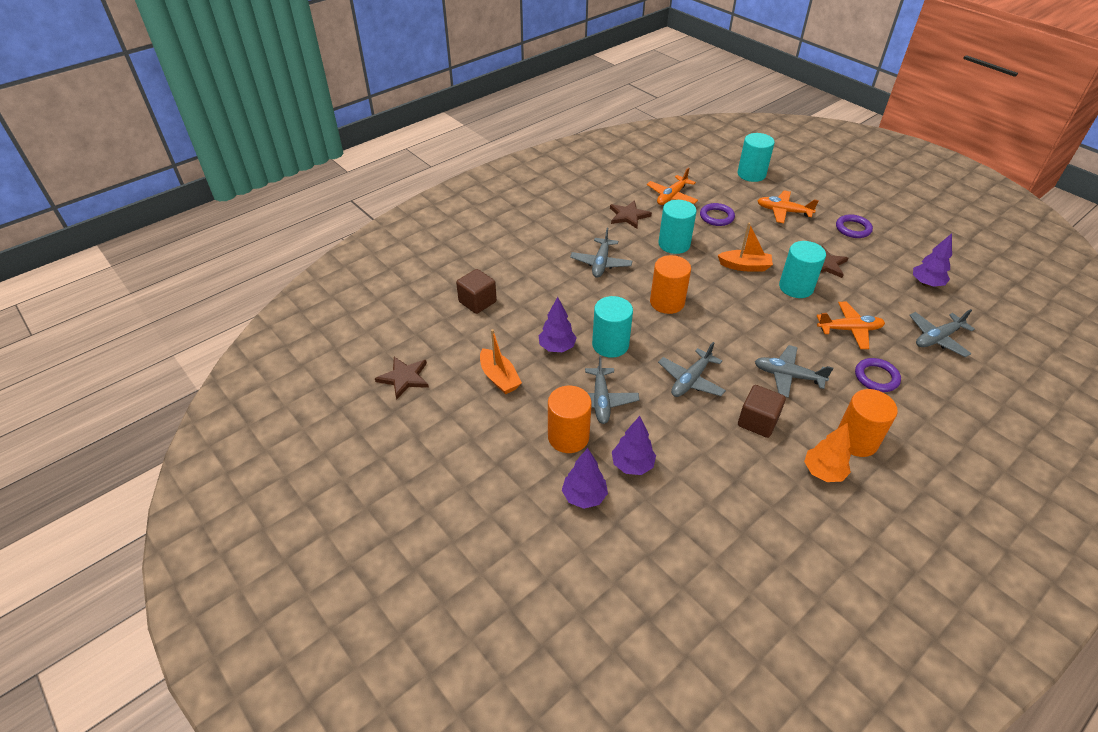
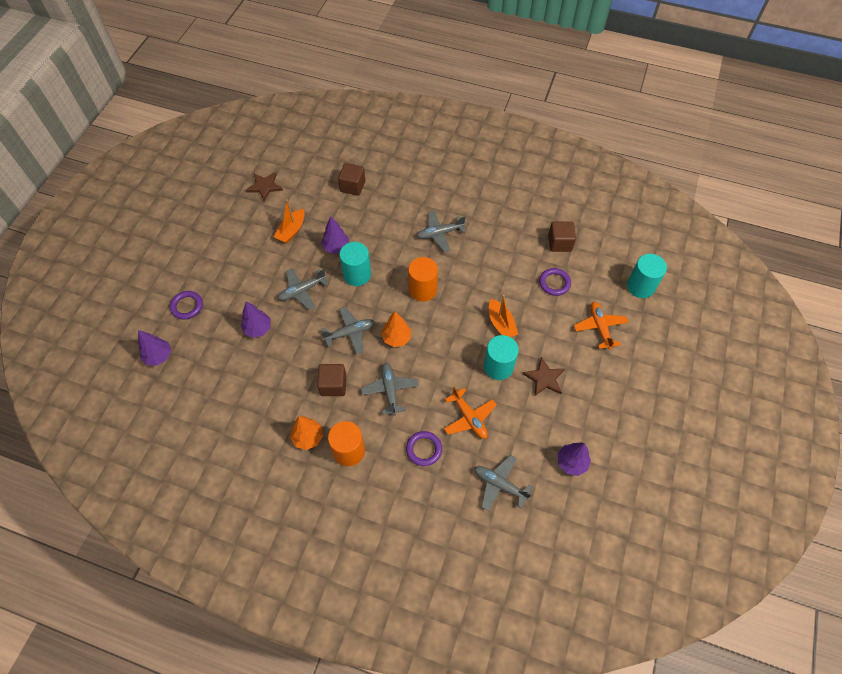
camera: 60 degrees right, 15 degrees up
orange cylinder [548,386,592,453] -> none
purple tree [562,448,608,509] -> purple tree moved to [138,330,171,366]
brown star [610,200,652,229] -> none
orange plane [647,168,698,205] -> brown cube [548,221,576,252]
turquoise cylinder [658,200,696,254] -> none
grey plane [658,342,726,397] -> grey plane turned 150 degrees clockwise [321,307,375,354]
purple ring [836,215,873,238] -> purple ring moved to [170,291,203,320]
none -> orange tree [381,311,411,347]

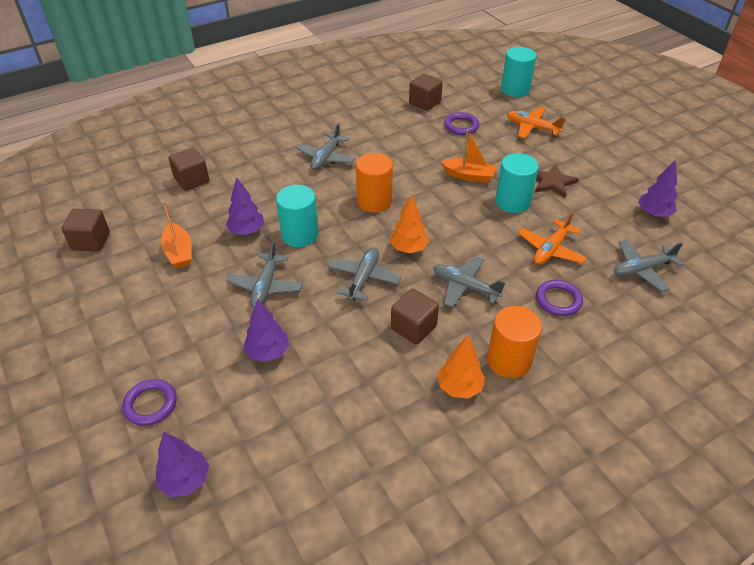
camera: 50 degrees left, 15 degrees down
brown star [246,172,283,201] -> brown cube [62,209,110,251]
orange plane [444,386,497,439] -> orange plane turned 120 degrees clockwise [518,212,587,265]

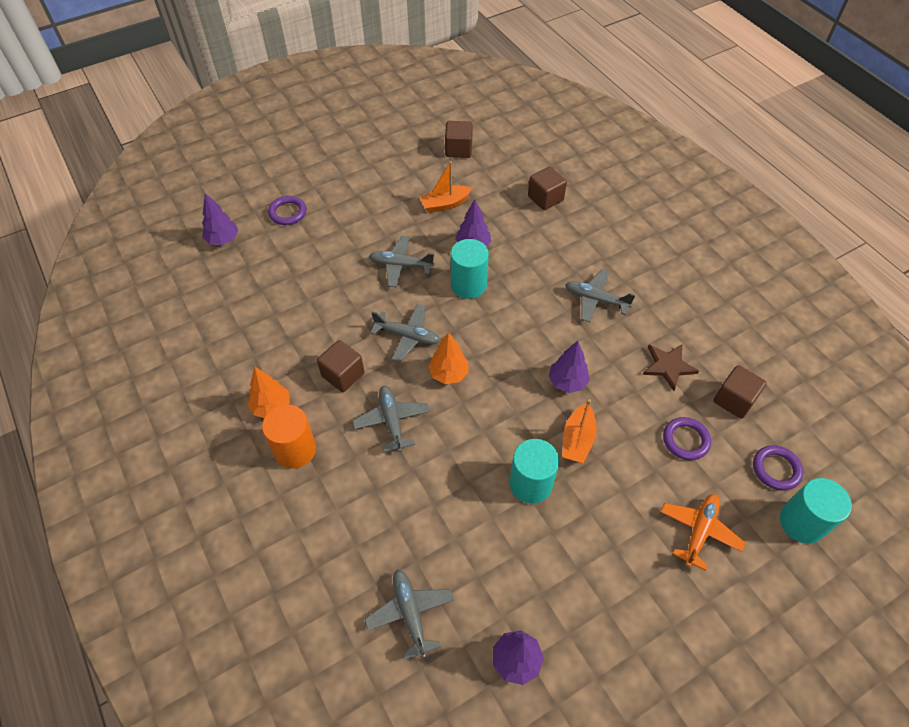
camera: 90 degrees right, 10 degrees up
purple tree [243,299,289,362] -> purple tree moved to [548,341,590,393]
orange cylinder [356,153,393,213] -> none
grey plane [433,256,506,308] -> grey plane turned 45 degrees counterclockwise [352,386,430,452]
orange plane [518,212,587,265] -> none
brown star [535,164,579,198] -> brown star moved to [643,344,699,391]
purple ring [536,280,583,316] -> purple ring moved to [753,445,803,491]

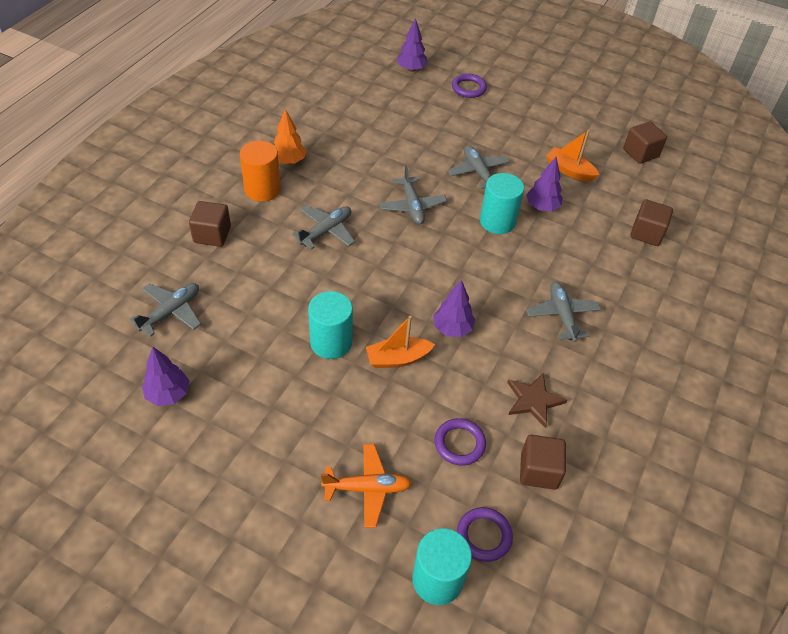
camera: 55 degrees right, 5 degrees down
brown cube [317,340,364,392] -> brown cube moved to [189,201,231,247]
orange tree [428,332,468,384] -> none

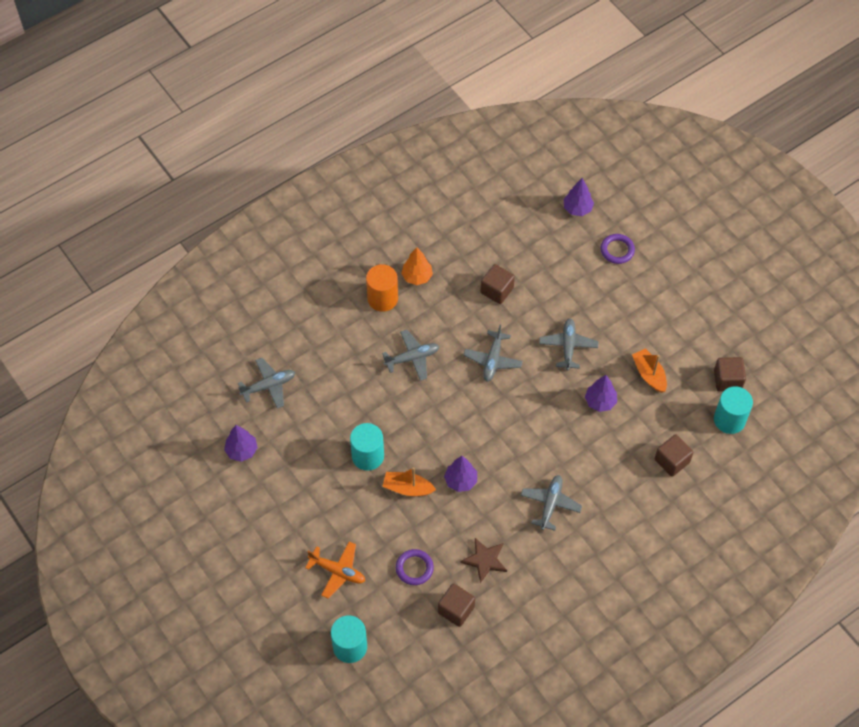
camera: 30 degrees right, 10 degrees up
brown cube [189,201,231,247] -> brown cube moved to [481,264,515,304]
purple ring [457,507,513,562] -> none
turquoise cylinder [480,173,524,234] -> turquoise cylinder moved to [714,386,753,434]

